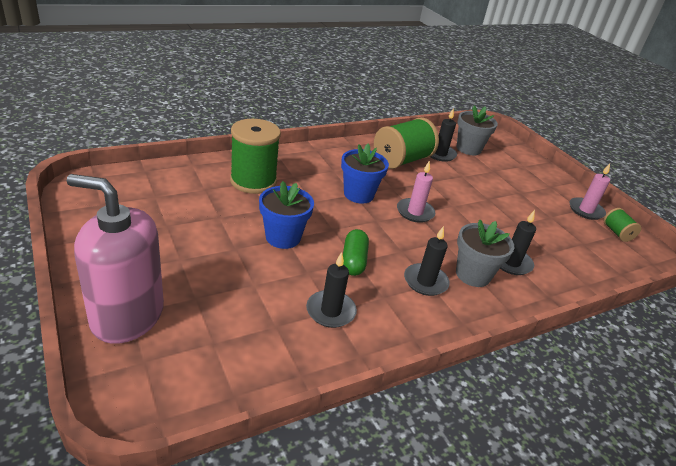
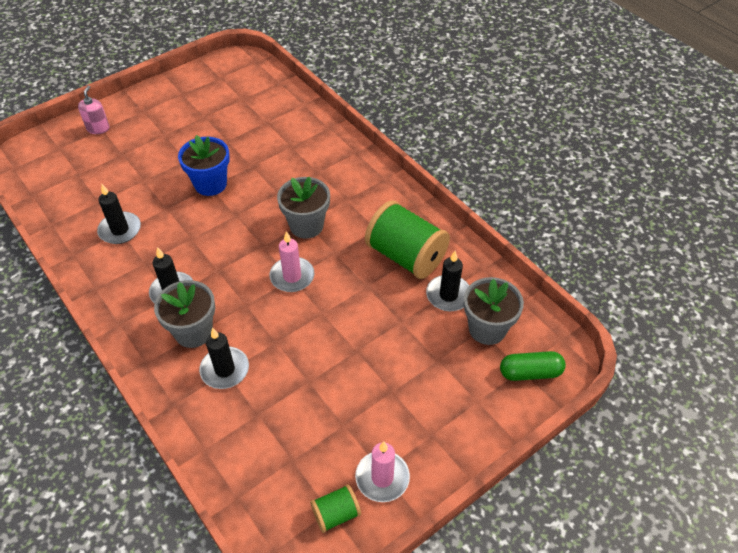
camera: 85 degrees right, 15 degrees up
pink soap dispenser [67,174,164,344] -> pink soap dispenser [78,85,110,134], size x0.42
green spool [230,119,281,194] -> none
blue flower pot [341,144,389,203] -> grey flower pot [277,176,330,239]
green capsule [343,229,369,276] -> green capsule moved to [500,351,566,381]

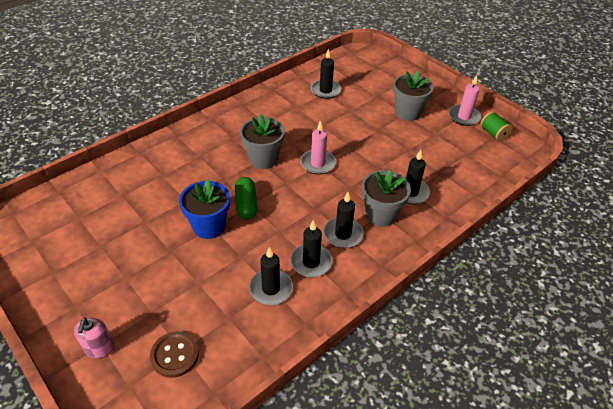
camera: 95 degrees left, 5 degrees down
pink soap dispenser [78,85,110,134] -> pink soap dispenser turned 90 degrees counterclockwise [74,318,114,358]
green spool [365,200,450,279] -> none
grey flower pot [464,277,524,345] -> grey flower pot moved to [393,71,434,121]
green capsule [500,351,566,381] -> green capsule moved to [235,177,258,220]
none -> brown button [150,331,199,378]
none -> black candle [290,220,332,277]

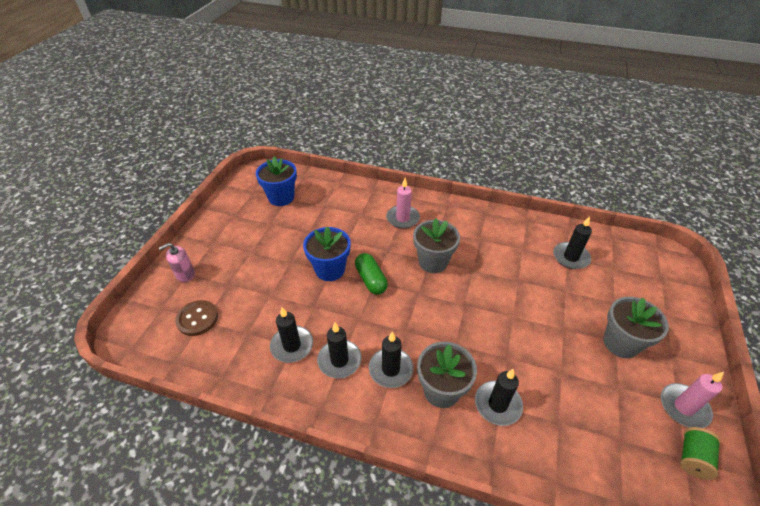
camera: 60 degrees right, 0 degrees up
green capsule [235,177,258,220] -> green capsule turned 75 degrees counterclockwise [355,253,388,294]
pink candle [300,121,336,174] -> pink candle moved to [386,178,420,229]
none -> blue flower pot [256,156,297,206]

